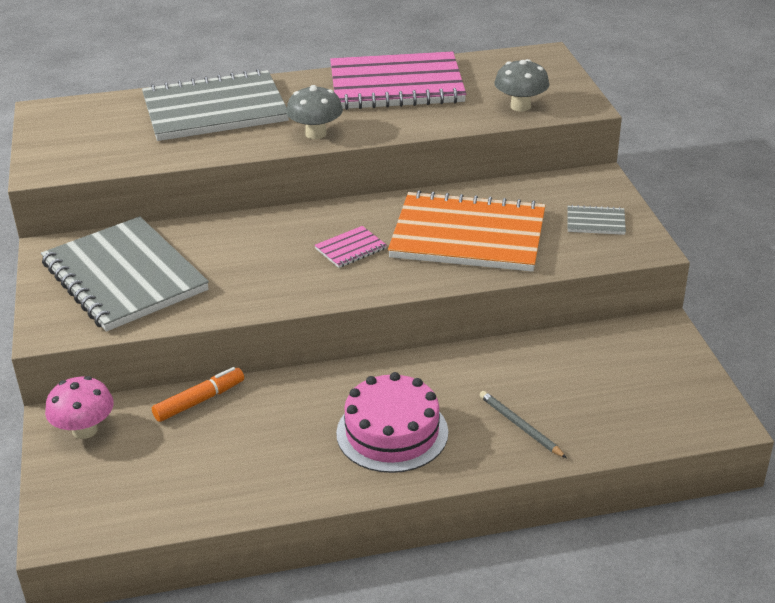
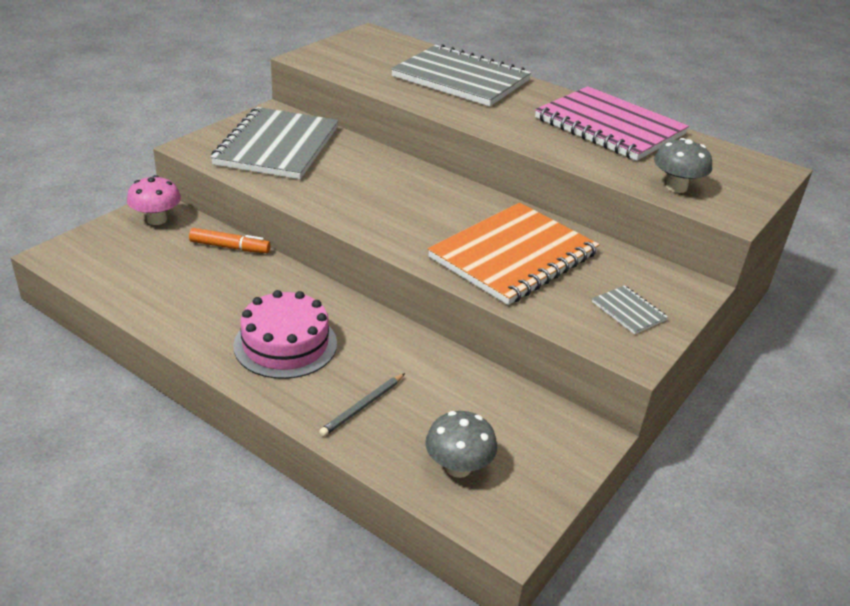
camera: 45 degrees right, 0 degrees up
grey mushroom [286,85,343,139] -> grey mushroom moved to [425,411,497,478]
pink notebook [315,226,387,268] -> none
orange notebook [388,190,545,272] -> orange notebook turned 75 degrees clockwise [428,203,600,305]
grey pencil [479,391,567,458] -> grey pencil turned 150 degrees counterclockwise [319,373,405,436]

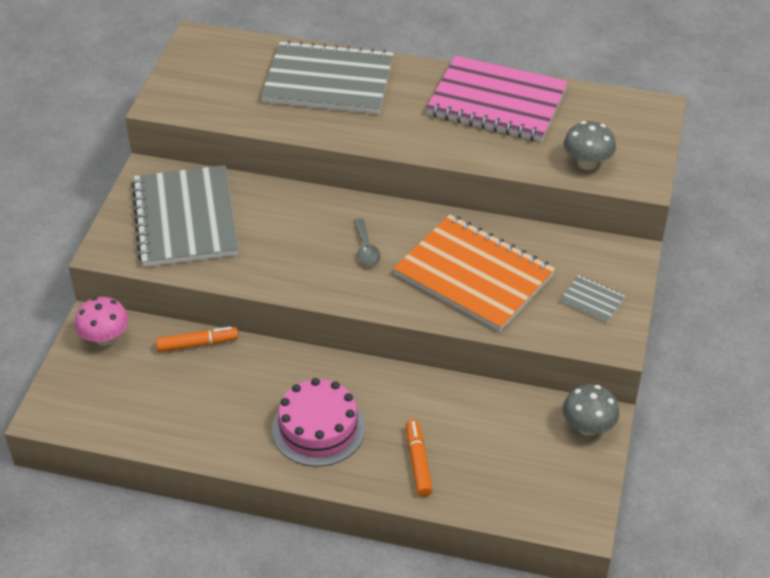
camera: 20 degrees left, 10 degrees up
grey pencil [319,373,405,436] -> orange marker [406,419,433,497]
grey mushroom [425,411,497,478] -> grey mushroom moved to [563,384,619,436]
orange notebook [428,203,600,305] -> orange notebook turned 75 degrees counterclockwise [393,215,555,332]
none -> grey spoon [354,218,380,266]

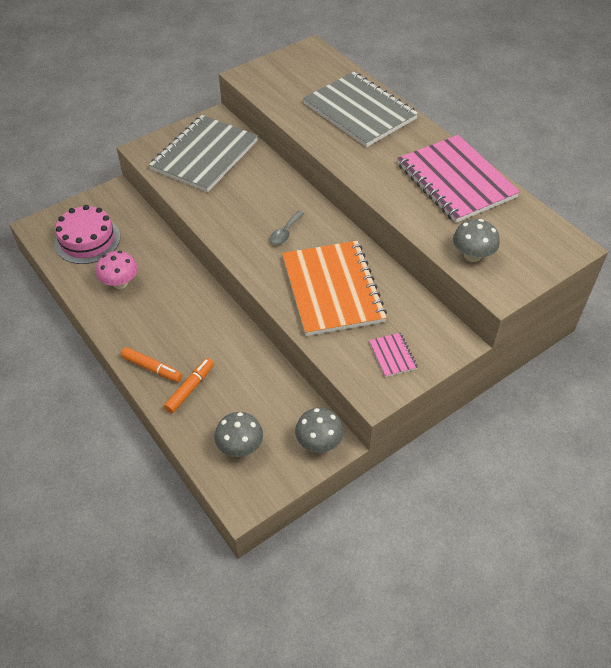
camera: 40 degrees right, 5 degrees up
pink mushroom [75,297,129,346] -> pink mushroom moved to [96,251,138,289]
orange marker [156,327,238,352] -> orange marker moved to [121,347,182,382]
pink cake [272,378,365,467] -> pink cake moved to [54,205,120,264]
grey notebook [560,275,625,323] -> pink notebook [369,332,418,377]
none -> grey mushroom [214,412,263,457]

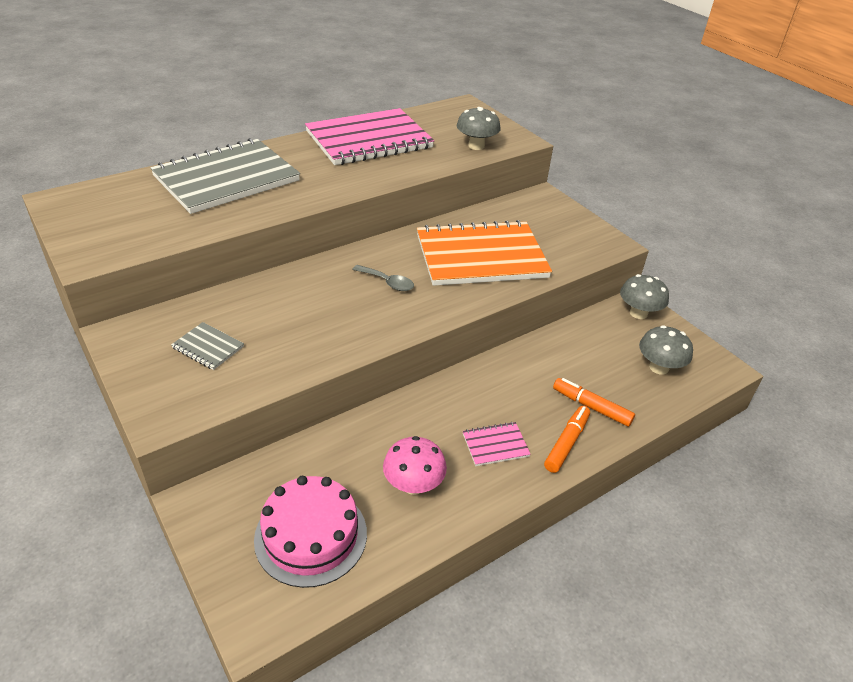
camera: 90 degrees left, 10 degrees down
grey notebook [149,115,258,192] -> grey notebook [171,322,244,370], size x0.40
pink notebook [369,332,418,377] -> pink notebook moved to [463,422,531,466]

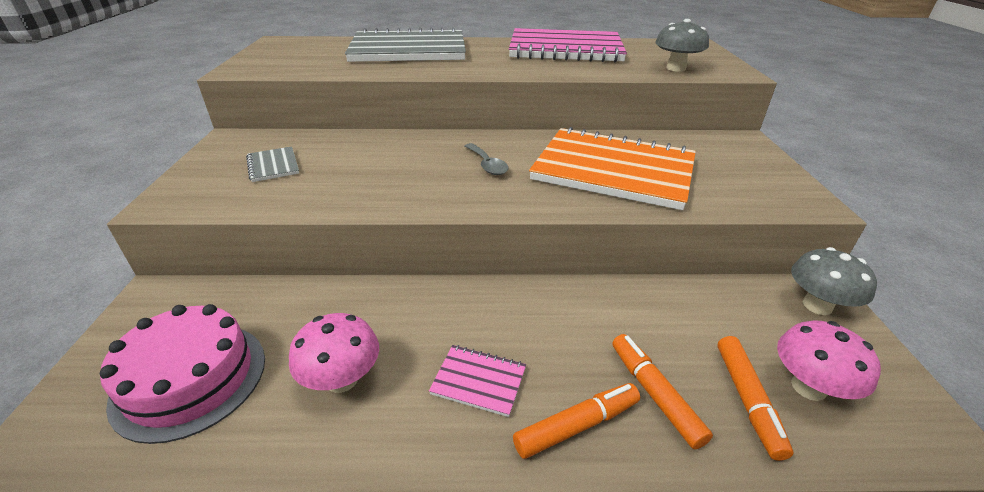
camera: 35 degrees right, 5 degrees down
grey mushroom [639,325,693,375] -> pink mushroom [777,320,881,401]
none -> orange marker [717,336,794,461]

